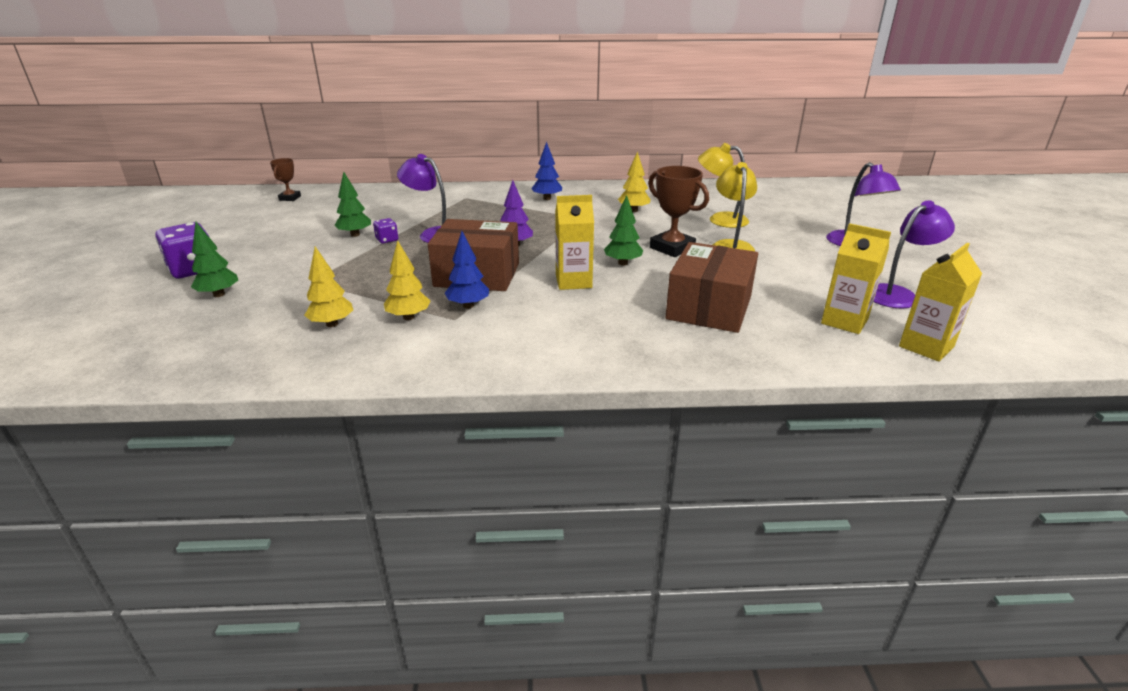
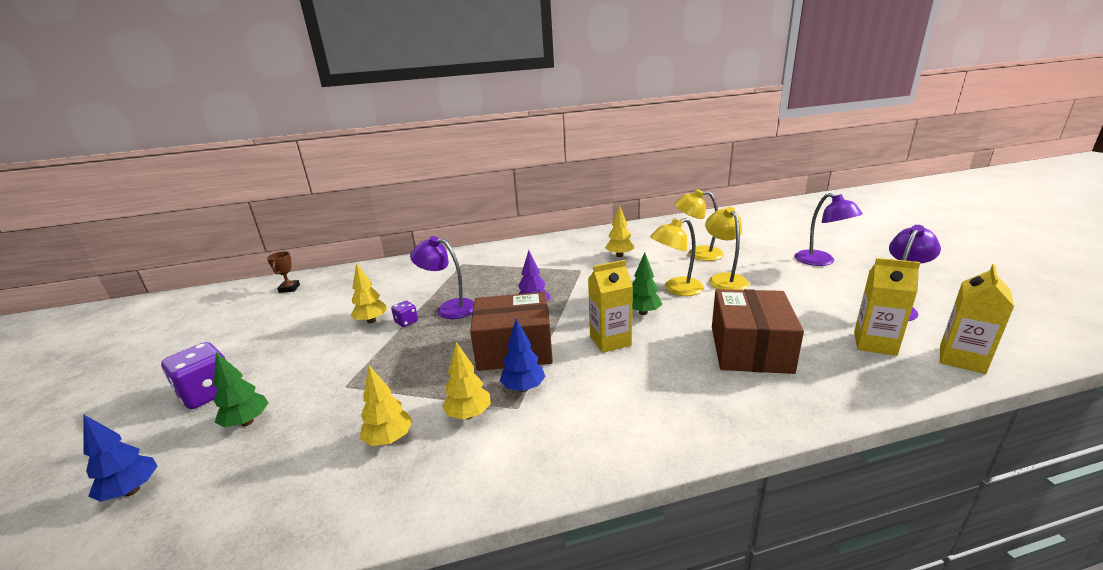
camera: 10 degrees left, 5 degrees down
green tree [334,172,371,237] -> yellow tree [350,263,387,323]
blue tree [531,142,562,200] -> blue tree moved to [84,415,157,502]
brown trophy [648,166,709,257] -> yellow lamp [650,218,704,296]

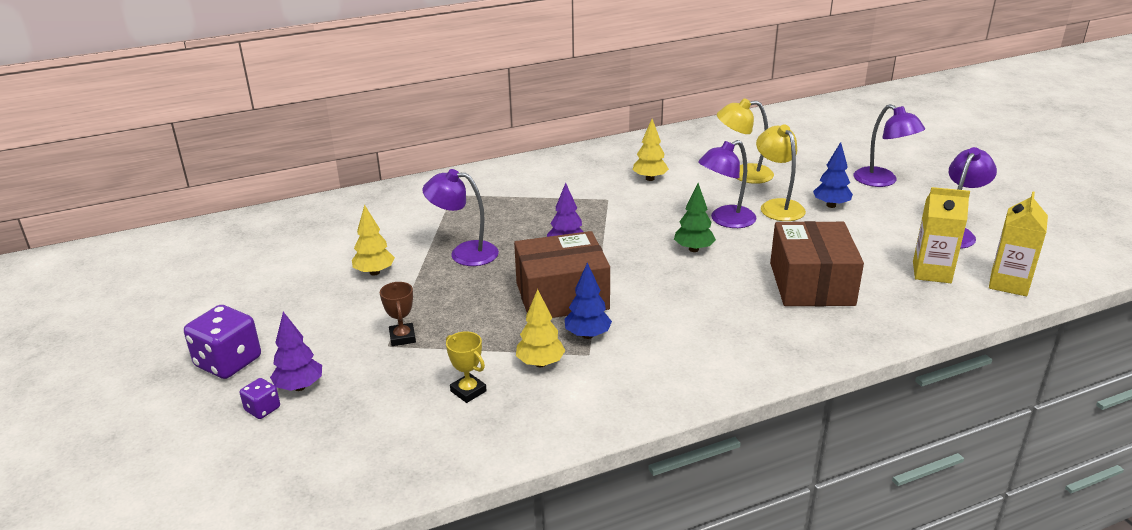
camera: 10 degrees left, 5 degrees up
blue tree [84,415,157,502] -> blue tree moved to [813,142,853,208]
green tree [214,352,268,427] -> purple tree [270,312,322,391]
brown trophy [267,251,300,293] -> brown trophy moved to [380,282,416,346]
yellow tree [360,366,413,446] -> yellow trophy [446,331,487,403]
purple dice [391,301,418,327] -> purple dice moved to [240,378,280,419]
yellow carton [588,260,633,353] -> none
yellow lamp [650,218,704,296] -> purple lamp [698,140,757,228]

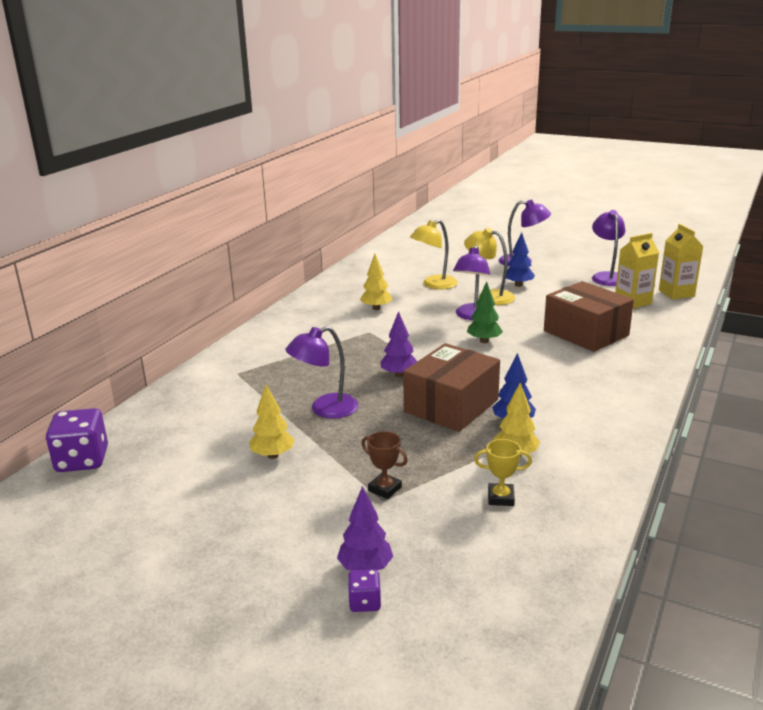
camera: 40 degrees left, 5 degrees down
purple dice [184,305,261,379] -> purple dice moved to [46,408,108,472]

